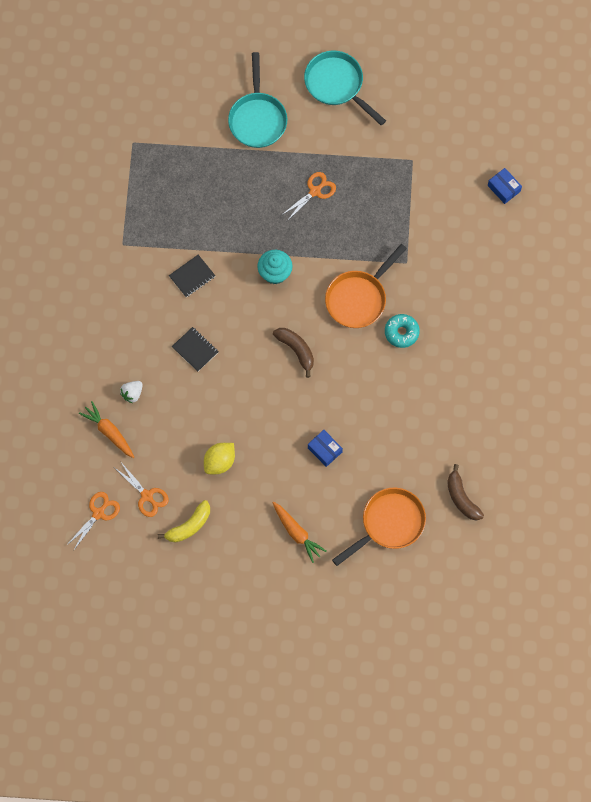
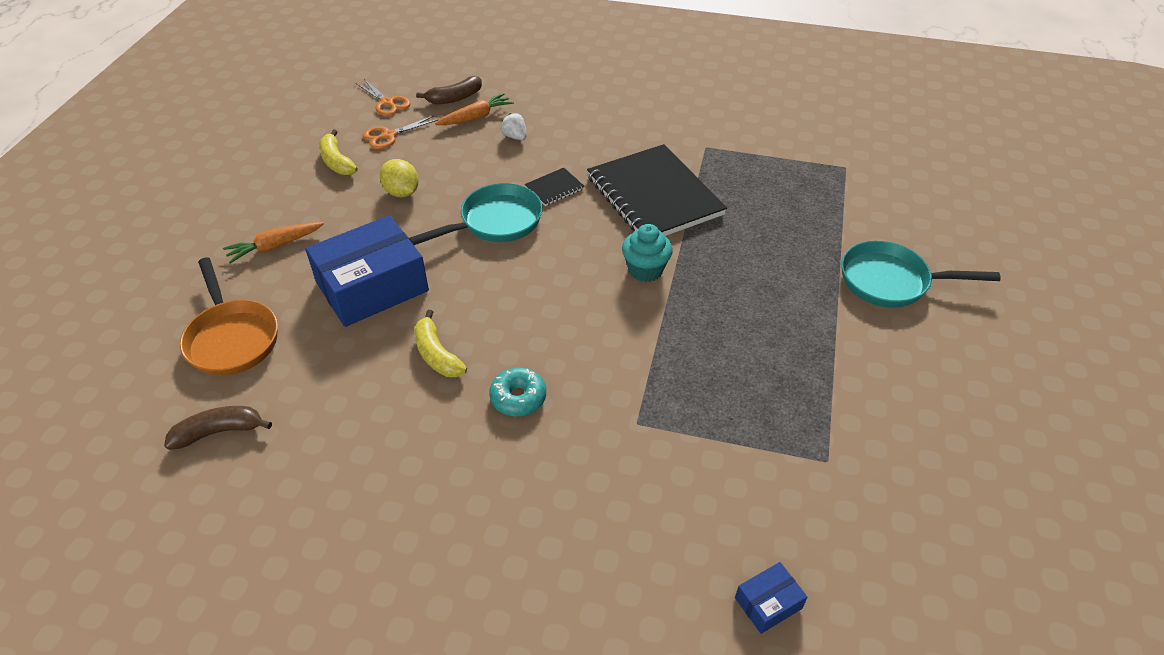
camera: 100 degrees right, 25 degrees down
black notebook [169,255,215,297] -> black notebook [587,144,727,236], size x2.44
brown banana [273,328,314,378] -> brown banana moved to [416,76,482,104]
orange scissors [282,172,336,221] -> none
turquoise pan [304,51,386,125] -> turquoise pan moved to [409,183,543,245]
blue box [308,430,343,467] -> blue box [305,215,429,327], size x2.34
orange pan [325,244,407,328] -> none
none -> yellow banana [414,310,467,377]

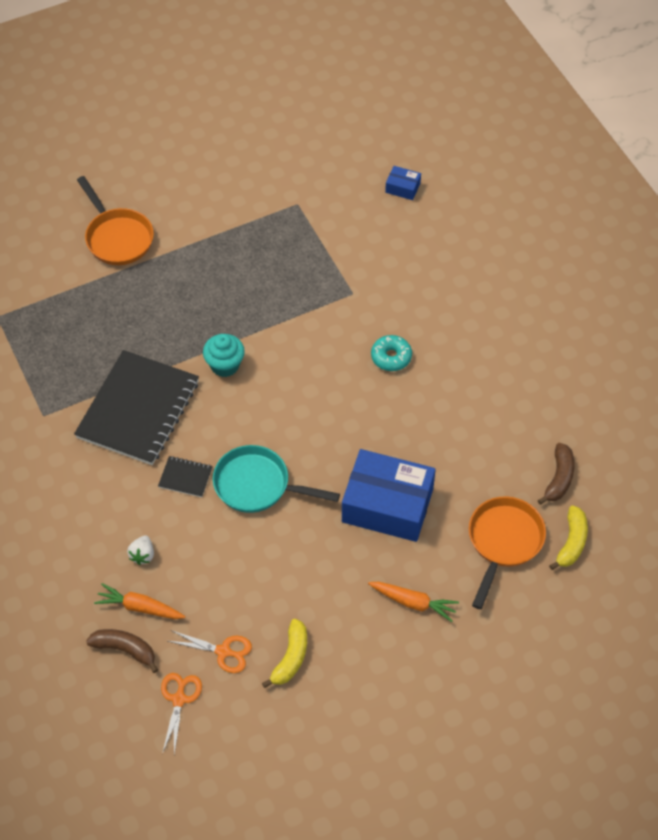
camera: 130 degrees left, 10 degrees up
brown banana [164,406,272,450] -> brown banana turned 105 degrees counterclockwise [538,443,574,505]
yellow lemon [380,159,419,197] -> none
yellow banana [414,310,467,377] -> yellow banana moved to [549,505,588,570]
turquoise pan [841,241,1001,308] -> orange pan [77,176,154,265]

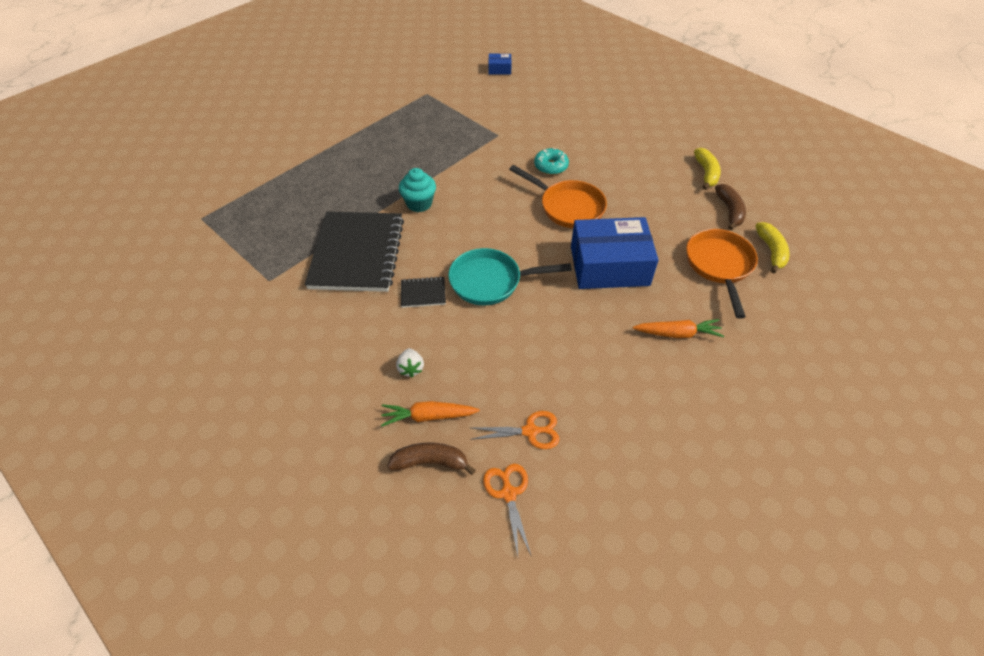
camera: 20 degrees left, 5 degrees down
orange pan [77,176,154,265] -> orange pan moved to [509,165,607,228]
yellow banana [262,619,307,688] -> yellow banana moved to [694,148,721,190]

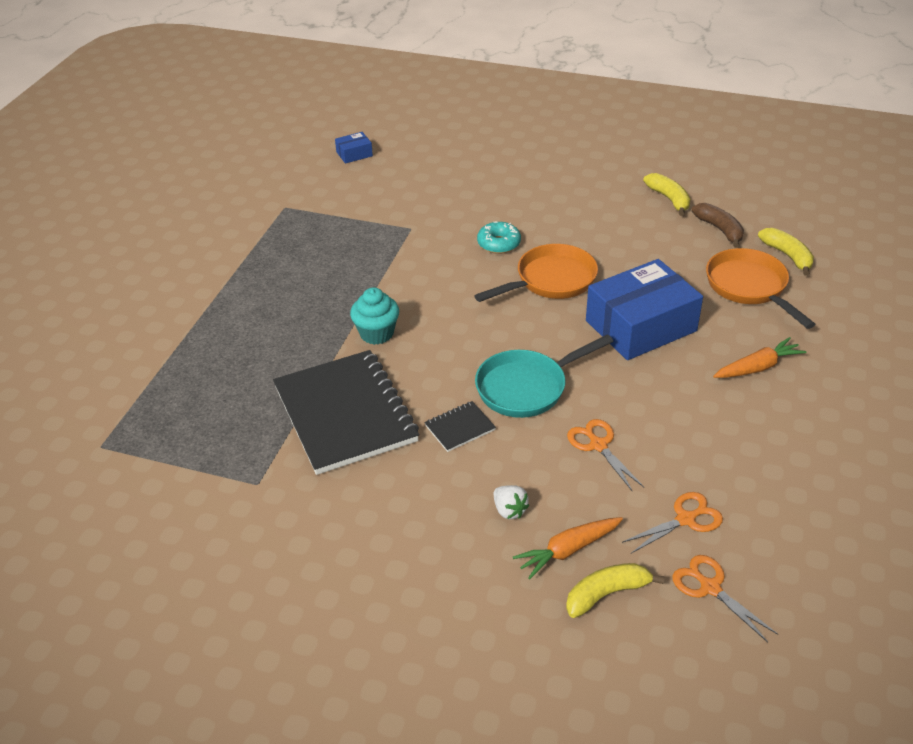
camera: 25 degrees left, 10 degrees down
brown banana [387,442,475,475] -> yellow banana [566,563,665,618]
orange pan [509,165,607,228] -> orange pan turned 45 degrees counterclockwise [474,244,598,302]
none -> orange scissors [567,419,644,492]

